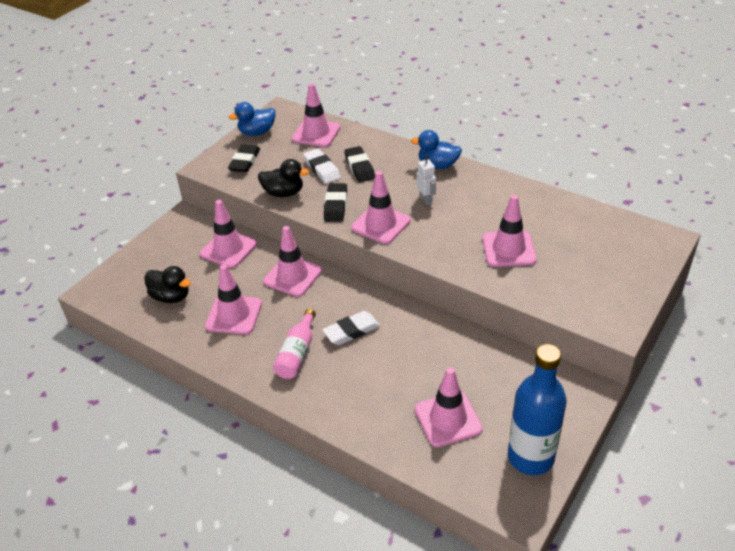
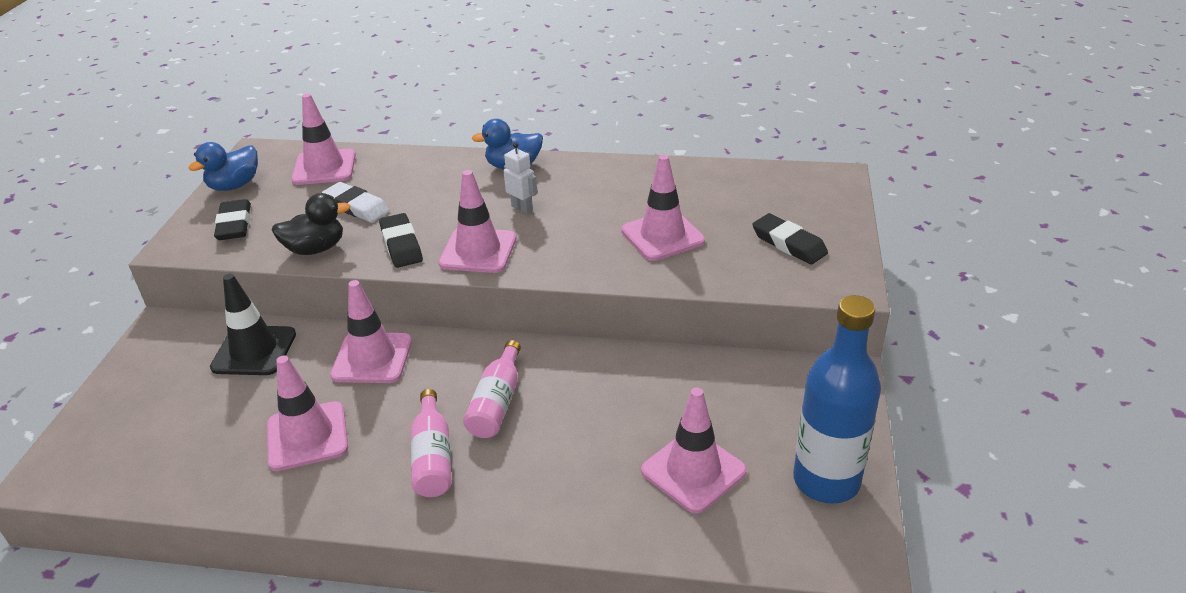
camera: 25 degrees left, 5 degrees down
black duck [144,266,191,303] -> none
pink traffic cone [200,200,257,268] -> black traffic cone [210,274,296,375]
white eraser [322,311,380,345] -> pink bottle [463,340,521,438]
black eraser [344,146,375,182] -> black eraser moved to [752,213,828,265]

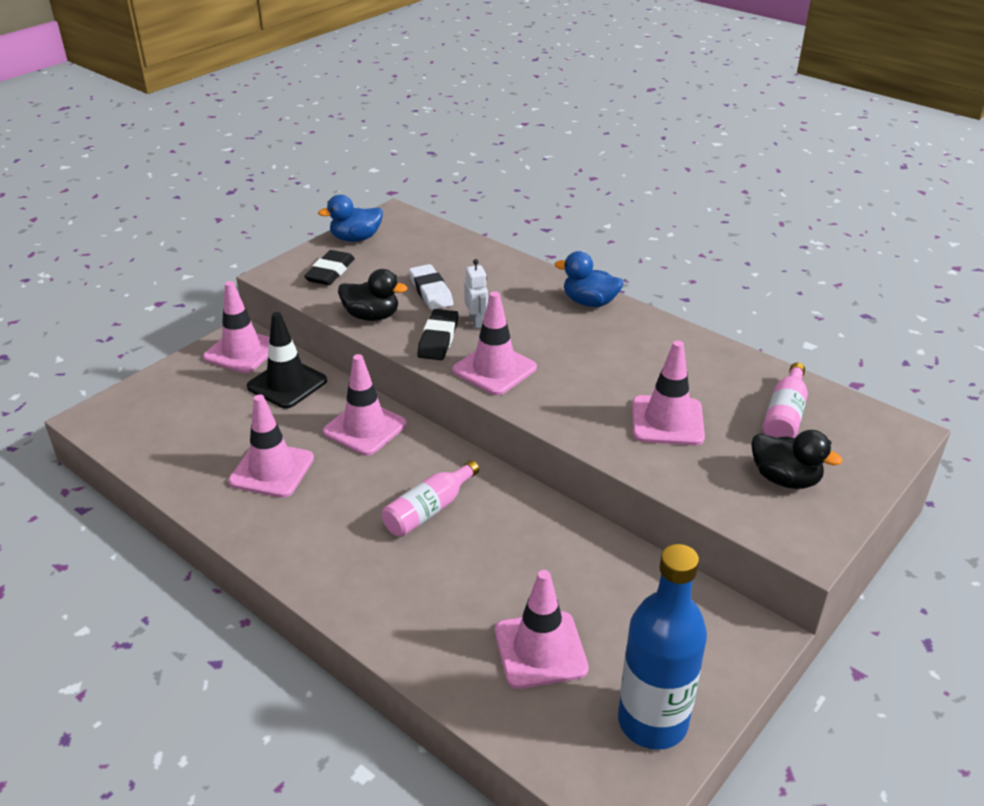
camera: 30 degrees right, 0 degrees up
pink traffic cone [291,93,356,185] -> pink traffic cone moved to [203,281,270,373]
pink bottle [411,389,452,497] -> pink bottle moved to [763,363,808,438]
white robot [503,142,538,214] -> white robot moved to [464,259,488,329]
black eraser [752,213,828,265] -> black duck [751,430,842,489]

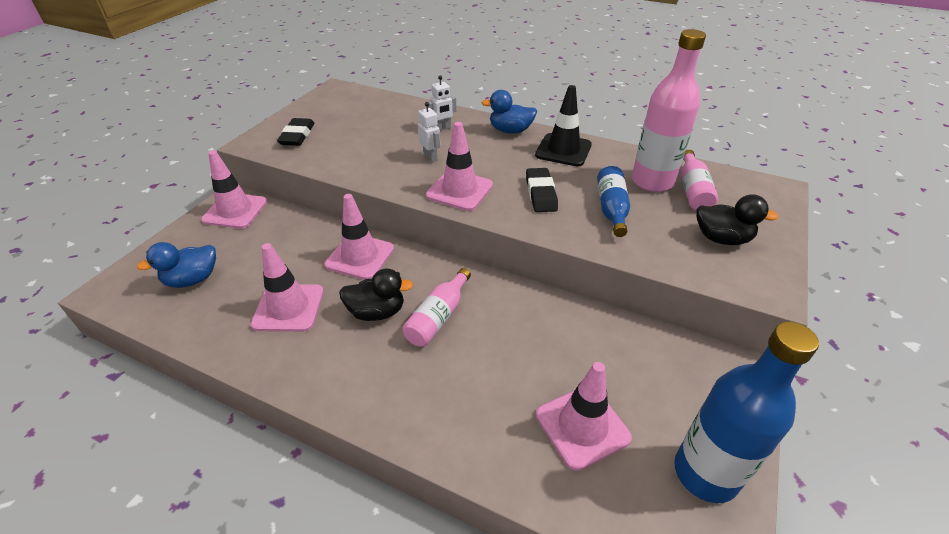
camera: 15 degrees left, 5 degrees up
black traffic cone [247,312,327,409] -> black traffic cone moved to [535,85,592,166]
blue duck [318,195,383,242] -> blue duck moved to [137,242,216,288]
black duck [338,269,407,321] -> black duck moved to [339,269,413,321]
white eraser [409,264,453,310] -> none
black eraser [417,309,458,360] -> black eraser moved to [526,168,558,212]
pink traffic cone [632,340,705,445] -> blue bottle [597,166,630,237]
none -> white robot [428,75,456,131]
none -> pink bottle [632,29,706,192]

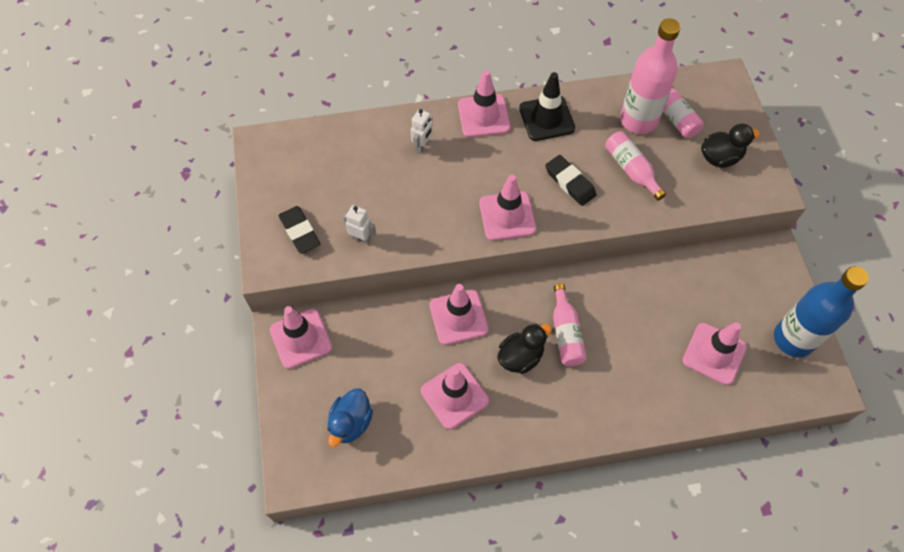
camera: 35 degrees left, 20 degrees up
white robot [418,102,440,162] -> white robot moved to [343,205,376,245]
blue duck [481,90,537,134] -> pink traffic cone [458,70,510,138]
blue bottle [597,166,630,237] -> pink bottle [605,131,666,201]

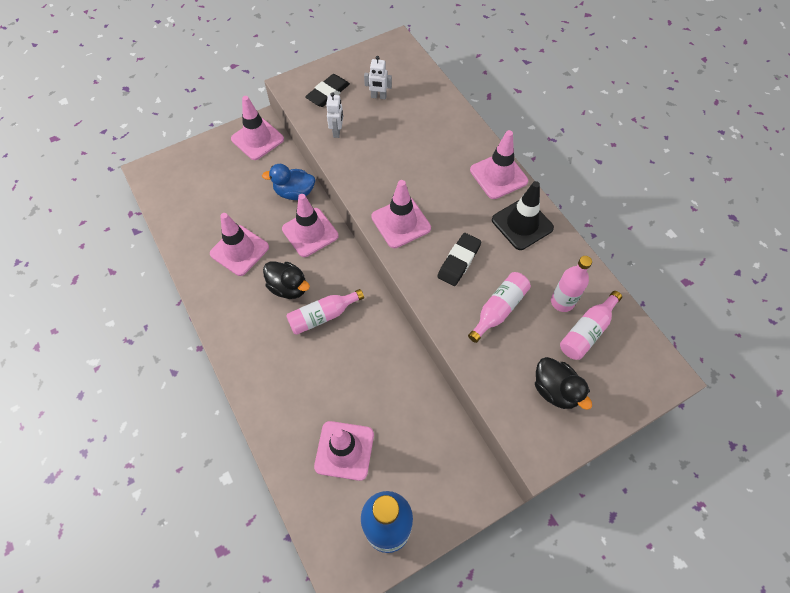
camera: 70 degrees right, 0 degrees up
blue duck [328,388,373,447] -> blue duck moved to [262,164,315,200]
white robot [411,109,433,153] -> white robot moved to [364,56,392,99]
pink bottle [620,18,681,134] -> pink bottle [551,256,592,312], size x0.59

